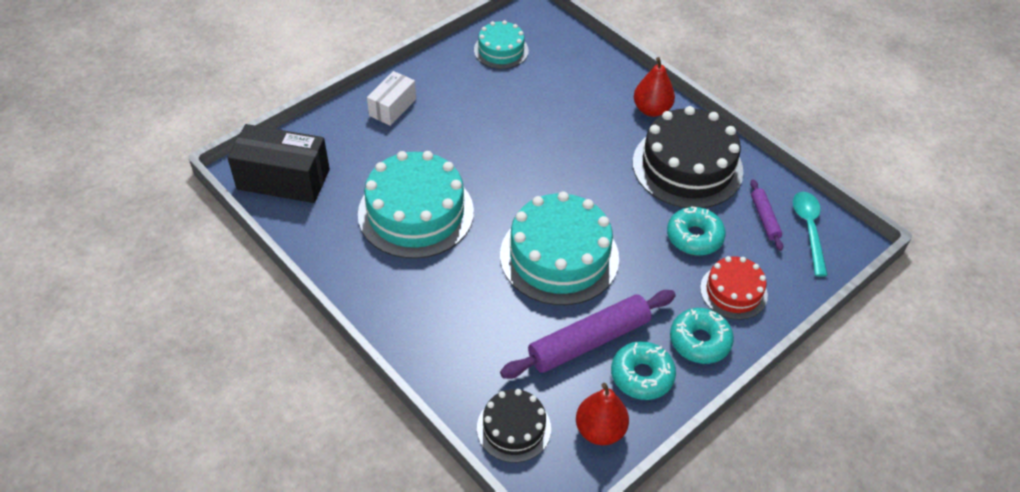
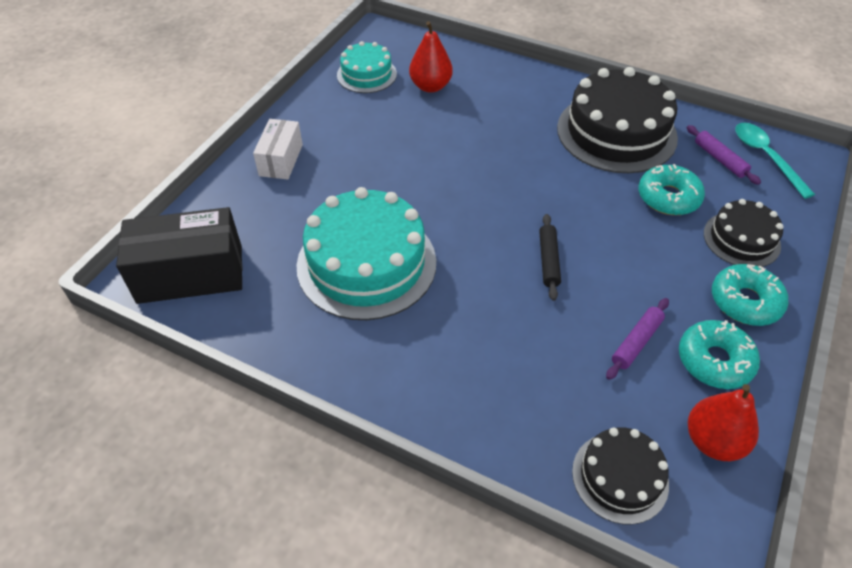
camera: 20 degrees left, 0 degrees up
turquoise cake [500,192,619,305] -> black rolling pin [539,214,561,301]
purple rolling pin [500,290,676,379] -> purple rolling pin [606,298,669,380], size x0.50
red pear [634,57,675,117] -> red pear moved to [409,21,453,93]
red cake [700,256,768,320] -> black cake [704,199,784,267]

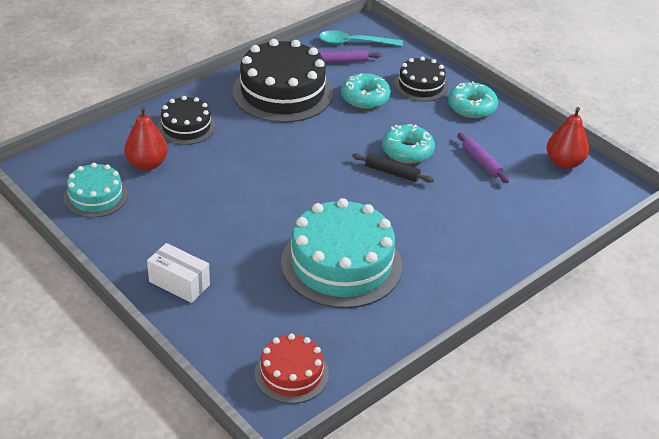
camera: 70 degrees left, 10 degrees down
black box [116,207,242,304] -> red cake [255,334,329,404]
black cake [572,427,669,525] -> black cake moved to [157,96,216,145]
turquoise donut [679,320,760,389] -> turquoise donut moved to [382,124,435,164]

